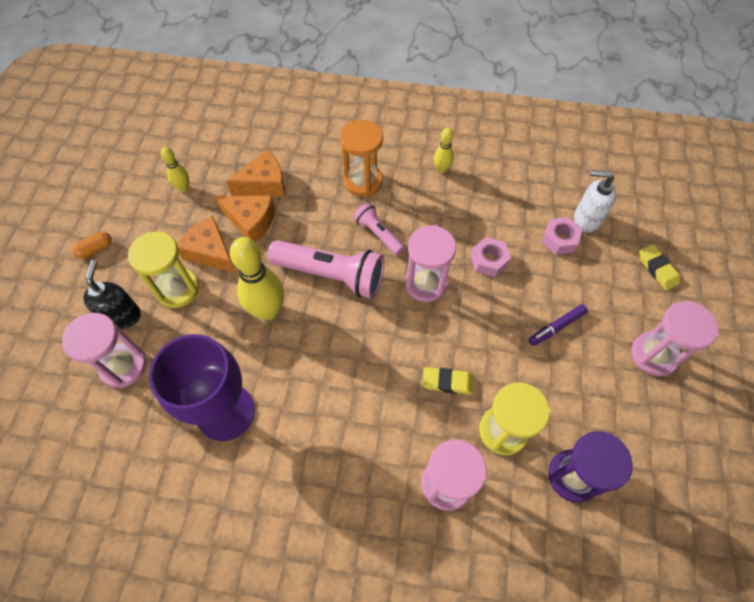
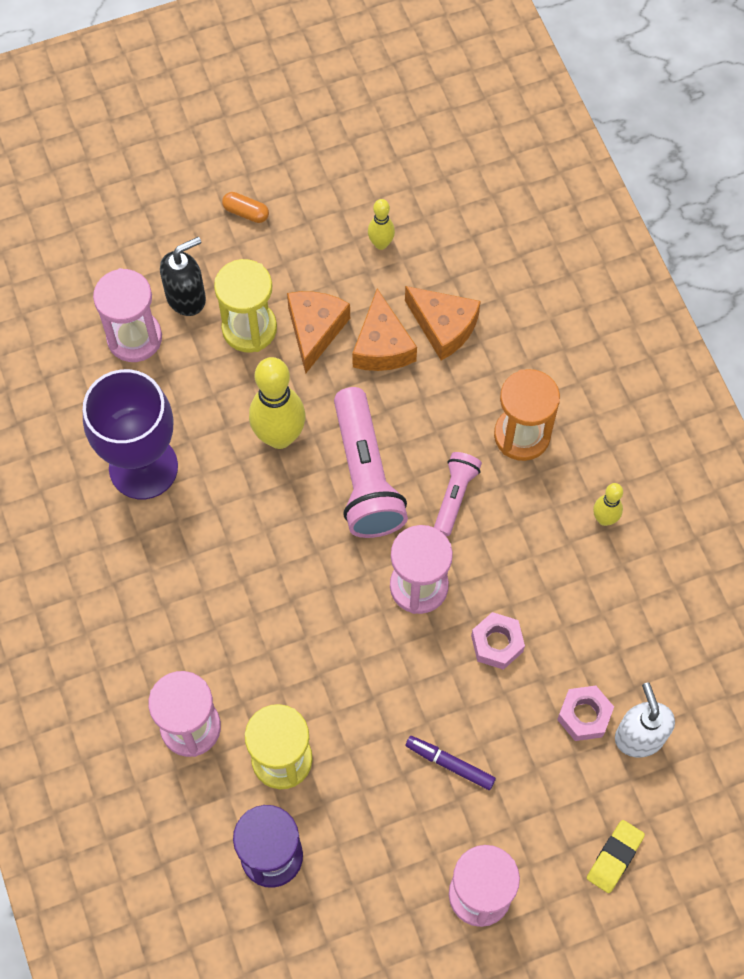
camera: 60 degrees right, 5 degrees up
yellow eraser [422,367,474,395] -> none

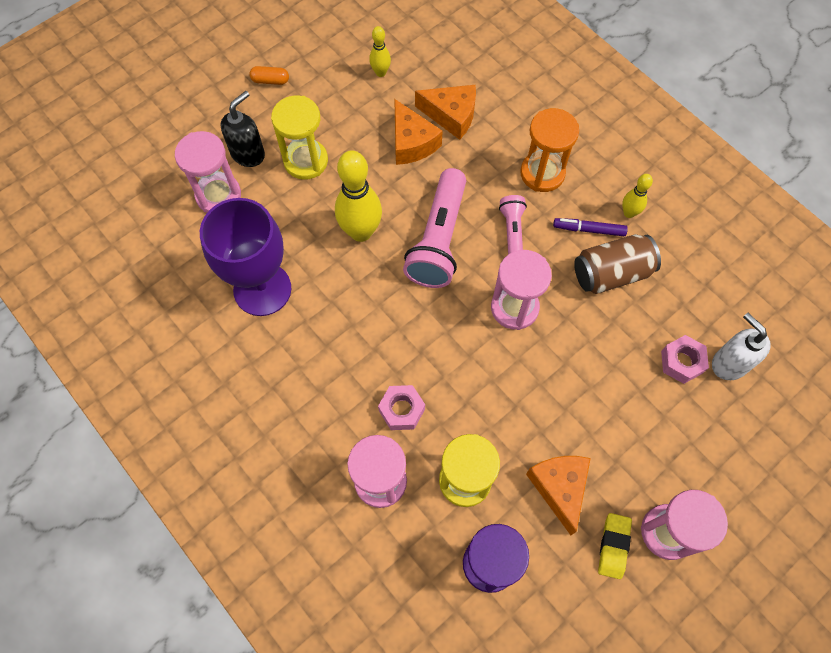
camera: 20 degrees left, 0 degrees up
orange cheese [287,291,350,374] -> orange cheese moved to [526,456,591,535]
pink flashlight [334,387,408,538] -> pink flashlight turned 45 degrees clockwise [403,168,466,288]
purple marker [406,736,496,790] -> purple marker moved to [553,218,628,236]
pink nut [471,612,525,670] -> pink nut moved to [378,385,425,430]
yellow eraser [587,820,645,893] -> yellow eraser moved to [598,513,632,579]
none -> brown can [574,234,661,294]

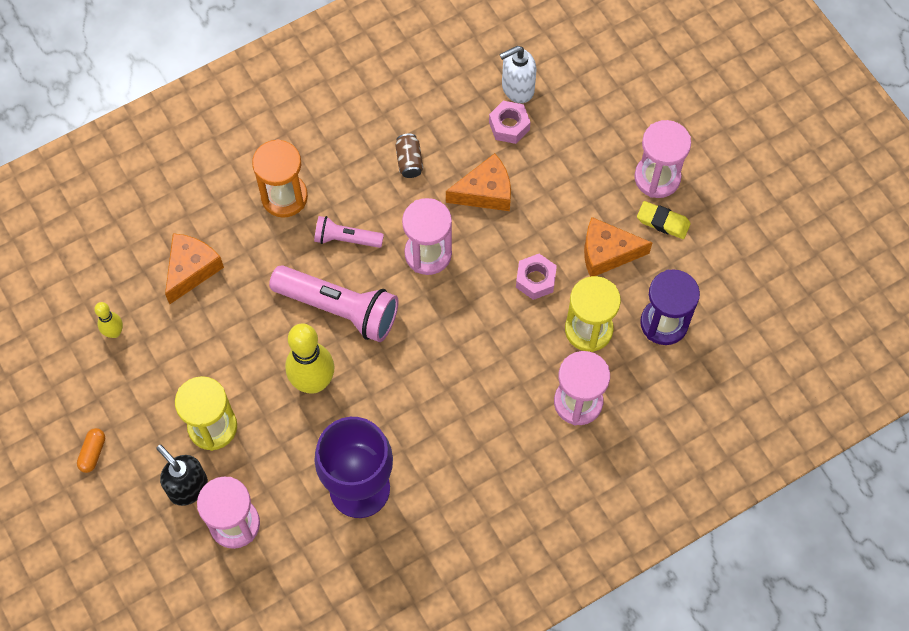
camera: 80 degrees left, 0 degrees up
pink nut [378,385,425,430] -> pink nut moved to [516,254,557,300]
orange cheese [394,99,443,165] -> orange cheese moved to [446,153,511,211]
purple marker [553,218,628,236] -> none
brown can [574,234,661,294] -> brown can [395,134,423,178], size x0.55
yellow bowling pin [622,174,653,218] -> none

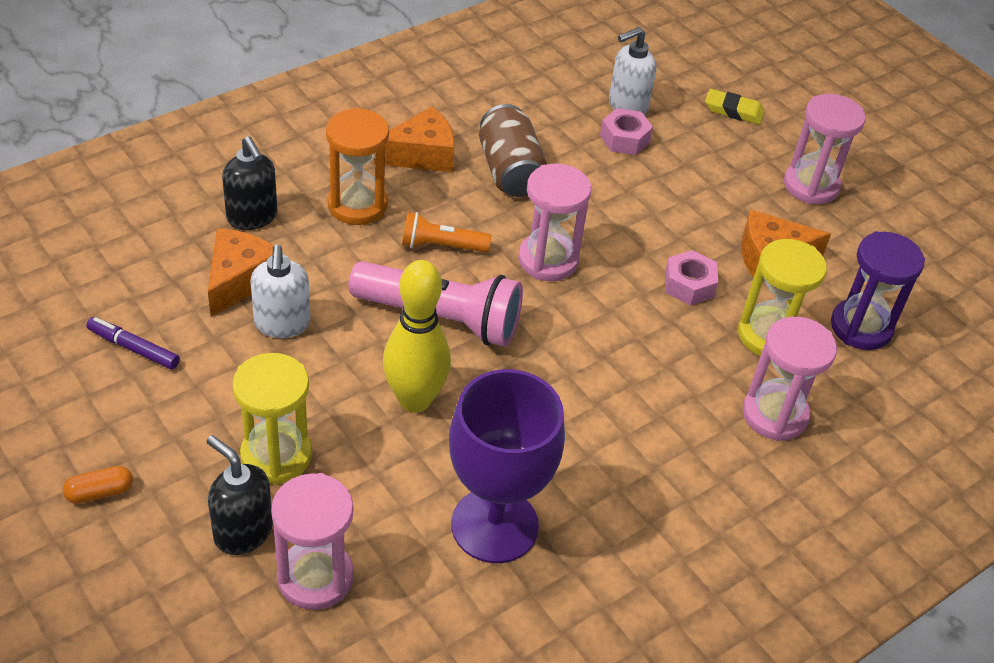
camera: 10 degrees left, 20 degrees down
orange capsule [77,428,105,473] -> orange capsule turned 60 degrees clockwise [63,466,133,504]
yellow bowling pin [94,302,123,338] -> purple marker [86,317,180,370]
pink flashlight [314,216,384,248] -> orange flashlight [402,212,491,252]
brown can [395,134,423,178] -> brown can [479,104,547,197], size x1.81
orange cheese [446,153,511,211] -> orange cheese moved to [374,106,454,172]
yellow eraser [637,201,691,239] -> yellow eraser moved to [705,89,765,125]
none -> black soap dispenser [222,136,277,230]
none -> white soap dispenser [250,245,311,338]

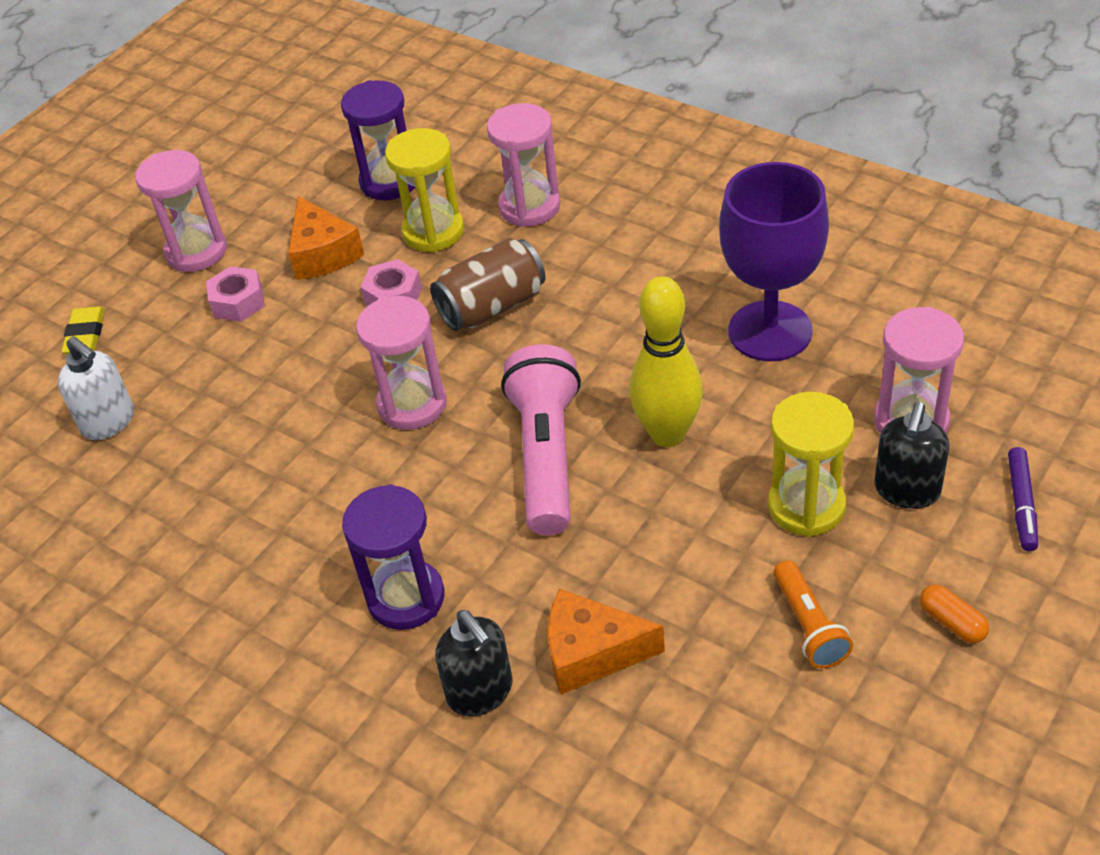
camera: 100 degrees left, 0 degrees up
purple marker [86,317,180,370] -> purple marker moved to [1008,447,1038,551]
black soap dispenser [222,136,277,230] -> black soap dispenser turned 105 degrees clockwise [435,610,513,717]
white soap dispenser [250,245,311,338] -> none
orange hourglass [326,108,389,225] -> purple hourglass [342,484,445,630]
orange cheese [374,106,454,172] -> none
orange flashlight [402,212,491,252] -> orange flashlight moved to [773,561,853,668]
brown can [479,104,547,197] -> brown can moved to [430,238,546,331]
pink nut [600,108,653,155] -> pink nut moved to [206,266,265,322]

